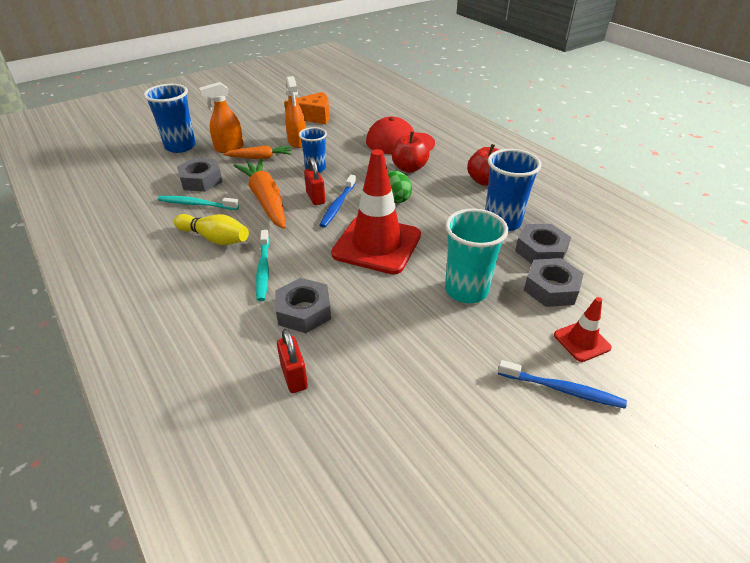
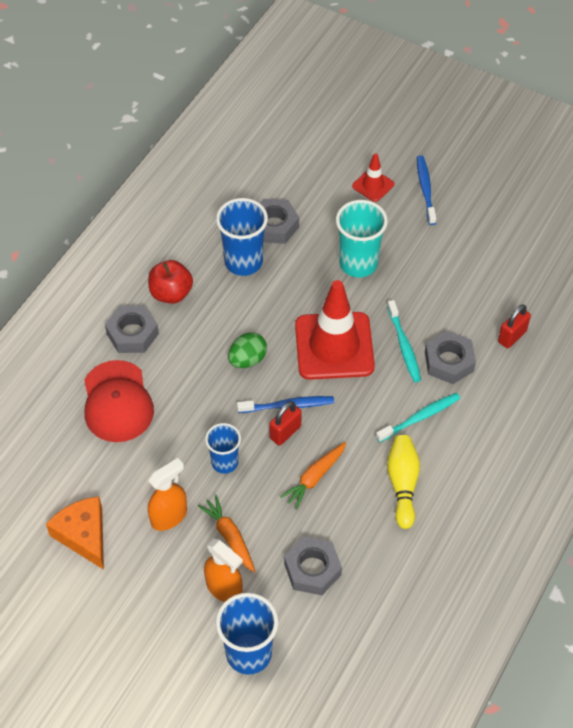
camera: 115 degrees left, 15 degrees up
turquoise toothbrush [158,196,239,210] -> turquoise toothbrush moved to [387,300,421,382]
orange carrot [234,159,286,229] -> orange carrot [280,442,346,510], size x0.58
red apple [392,132,430,173] -> none
grey nut [524,258,584,307] -> grey nut moved to [105,306,159,353]

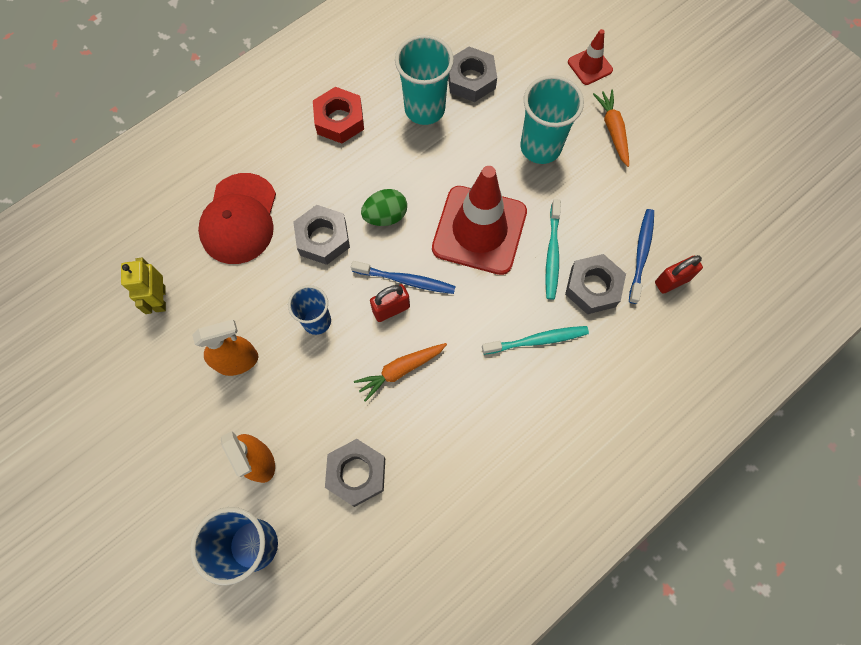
camera: 20 degrees right, 15 degrees up
orange cheese [46,496,104,570] -> none
grey nut [105,306,159,353] -> grey nut moved to [293,205,350,265]
red apple [148,260,193,304] -> red nut [313,87,364,144]
orange carrot [198,495,255,572] -> orange carrot moved to [593,89,629,167]
blue cup [216,198,268,276] -> turquoise cup [395,35,454,125]
yellow bowling pin [387,435,420,529] -> none
blue toothbrush [417,155,436,225] -> blue toothbrush moved to [629,209,654,304]
none -> yellow robot [121,258,166,314]

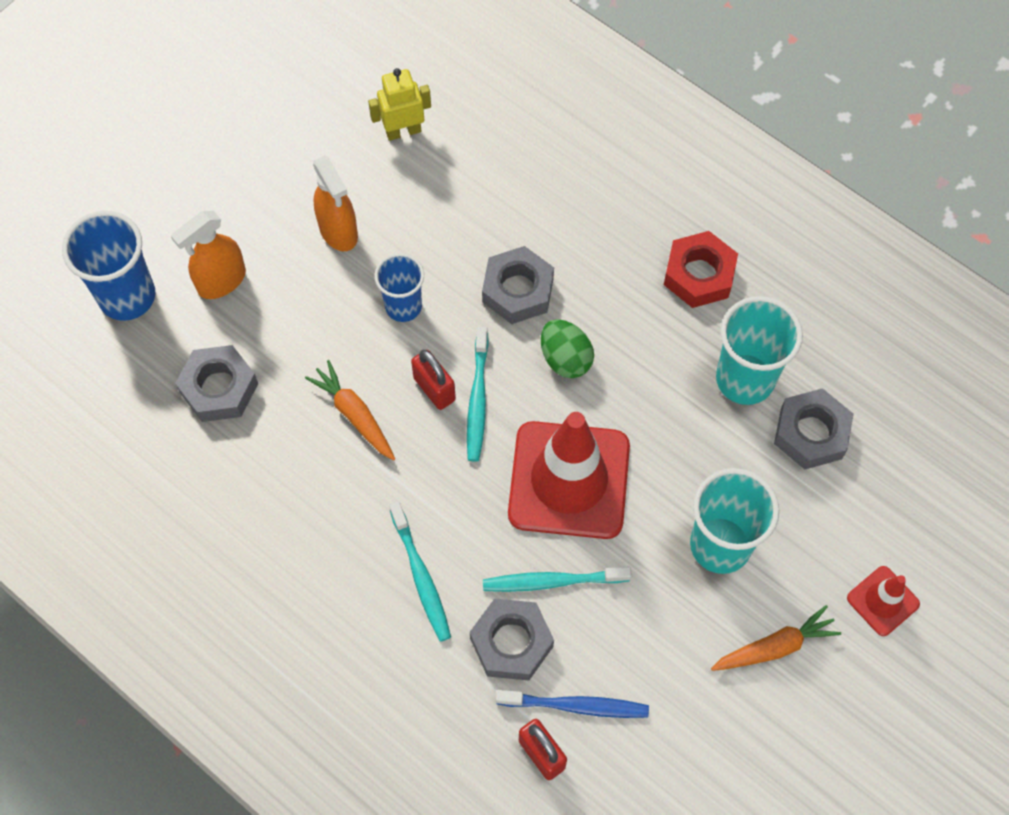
camera: 80 degrees right, 5 degrees down
red cap [198,173,276,264] -> none
blue toothbrush [351,261,456,294] -> turquoise toothbrush [467,326,489,462]

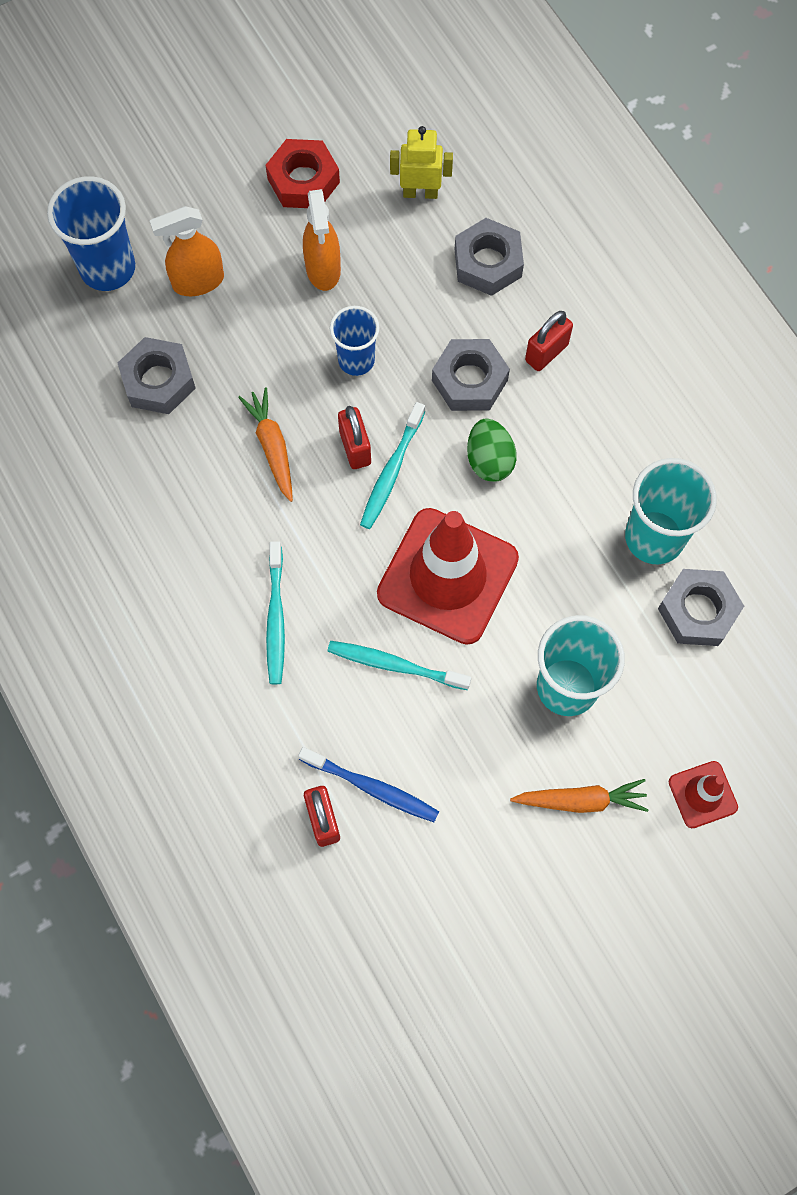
camera: 20 degrees right, 5 degrees up
grey nut [470,599,554,681] -> grey nut moved to [455,218,524,296]
red nut [664,231,738,308] -> red nut moved to [266,139,340,208]
none -> red padlock [525,311,573,371]

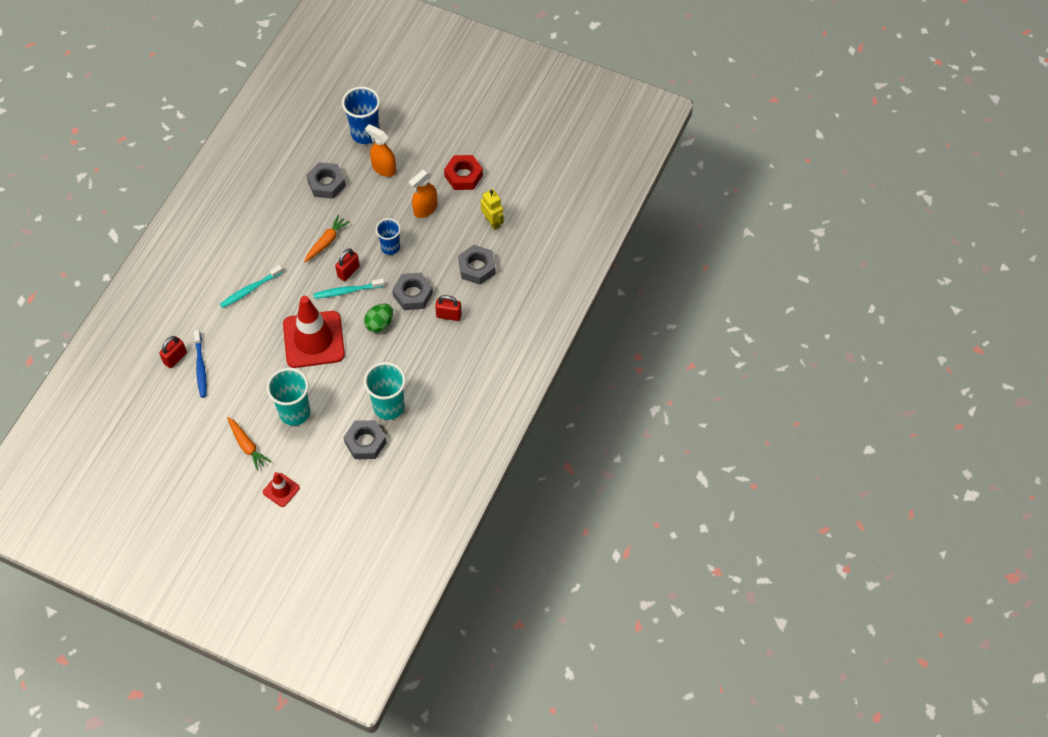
camera: 55 degrees right, 10 degrees down
turquoise toothbrush [327,641,471,690] -> none

